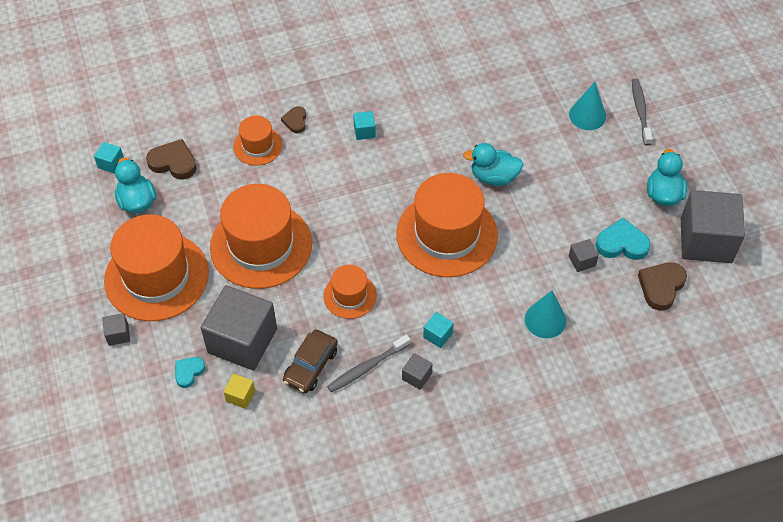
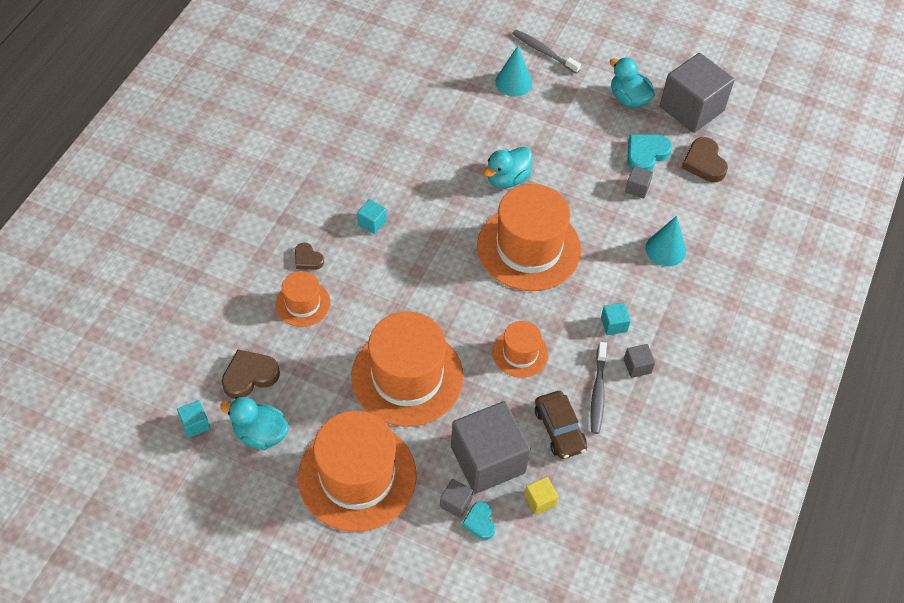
camera: 50 degrees left, 0 degrees up
grey cube [102,313,130,346] -> grey cube moved to [440,479,473,518]

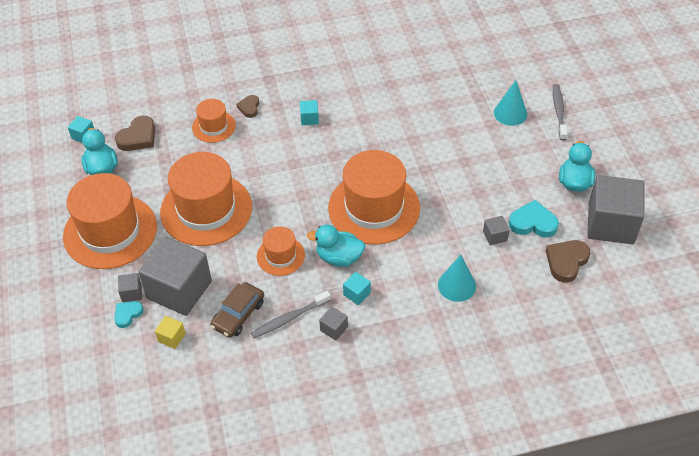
camera: 55 degrees right, 5 degrees down
brown heart [222,350,280,399] -> brown heart turned 105 degrees clockwise [115,116,155,151]
turquoise duck [483,147,532,188] -> turquoise duck moved to [307,225,365,267]

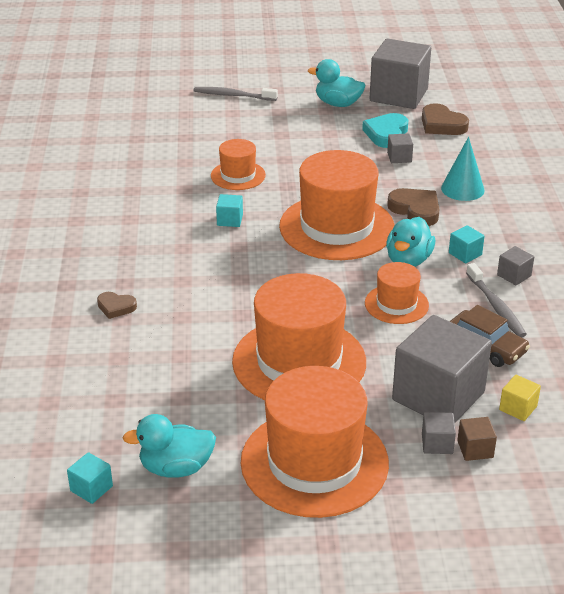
camera: 80 degrees left, 15 degrees down
turquoise heart [114,301,143,328] -> brown cube [457,417,497,461]
brown heart [115,116,155,151] -> brown heart moved to [387,188,440,226]
orange hat [192,99,236,143] -> orange hat moved to [211,139,266,190]
turquoise cube [300,100,319,125] -> turquoise cube moved to [216,194,243,227]
turquoise cone [494,80,527,126] -> none

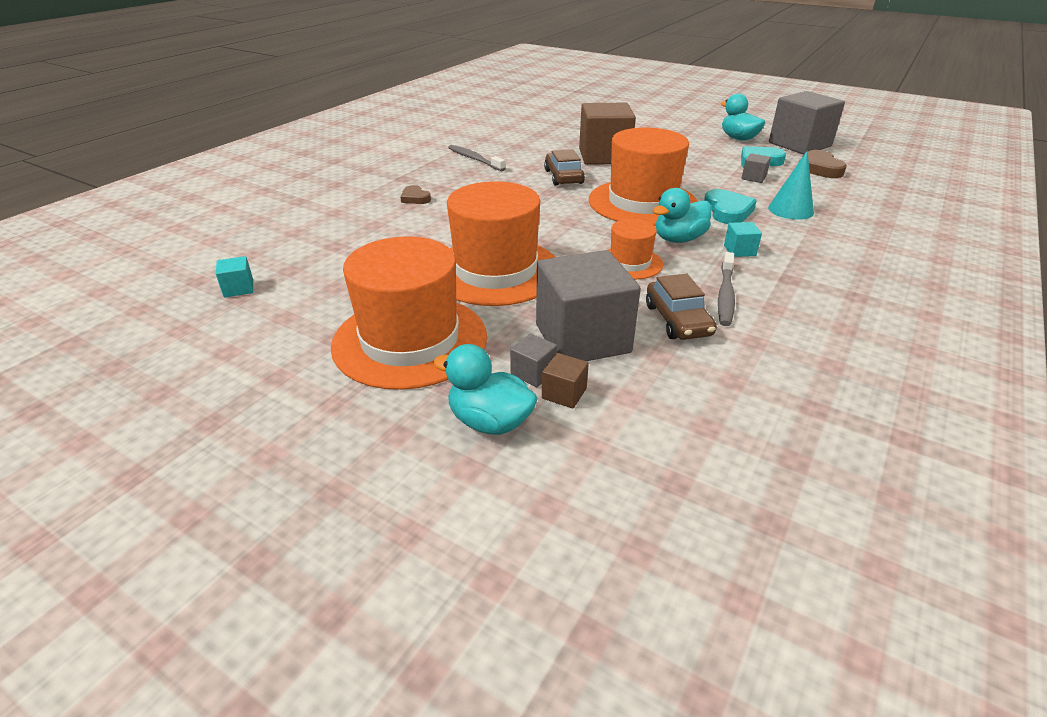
camera: 35 degrees right, 0 degrees up
turquoise duck [123,414,216,478] -> turquoise duck moved to [433,344,538,435]
grey toothbrush [193,87,278,101] -> grey toothbrush moved to [448,145,506,171]
orange hat [211,139,266,190] -> brown cube [579,103,636,165]
turquoise cube [216,194,243,227] -> brown car [544,149,585,186]
brown heart [387,188,440,226] -> turquoise heart [704,189,757,224]
grey cube [497,246,534,285] -> none
yellow cube [499,375,541,421] -> none

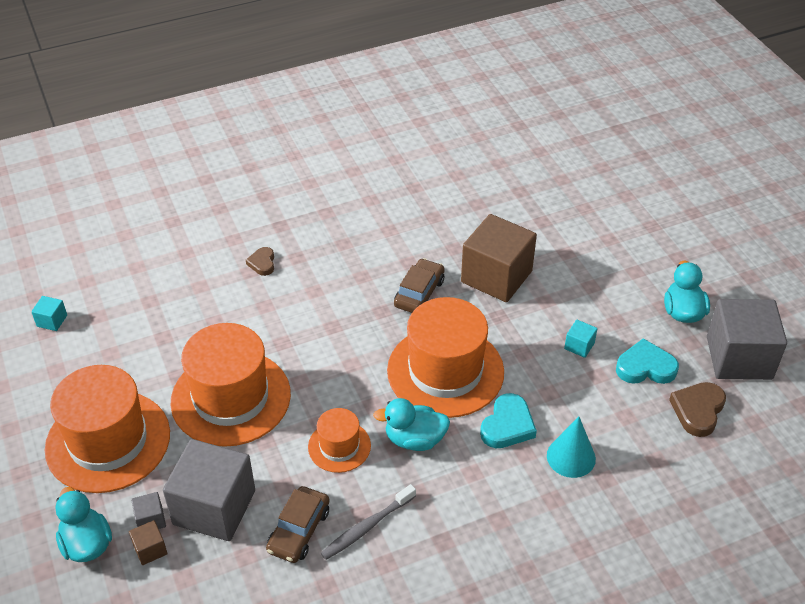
camera: 35 degrees right, 10 degrees up
grey toothbrush [448,145,506,171] -> none
turquoise cube [724,222,762,257] -> turquoise cube moved to [564,320,597,358]
grey cube [741,153,771,183] -> none

